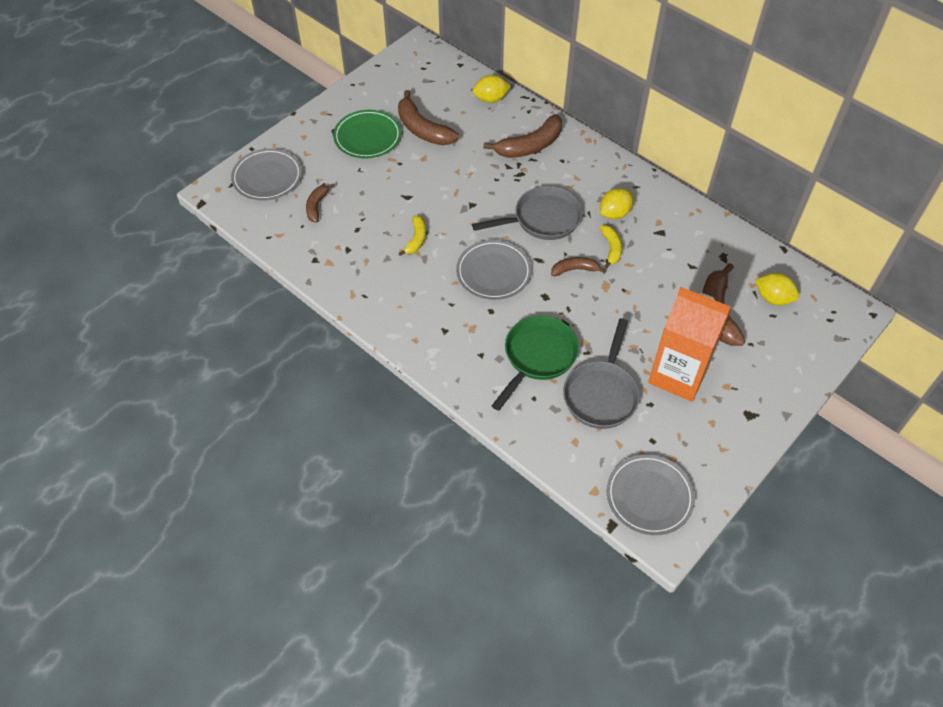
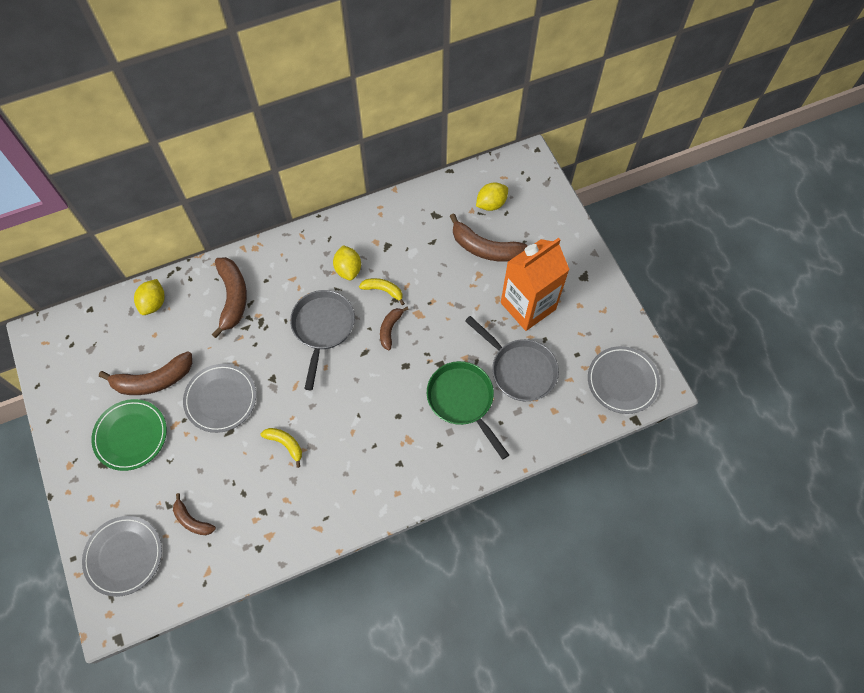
camera: 65 degrees left, 10 degrees up
grey plate [456,240,532,300] -> grey plate moved to [183,364,256,433]

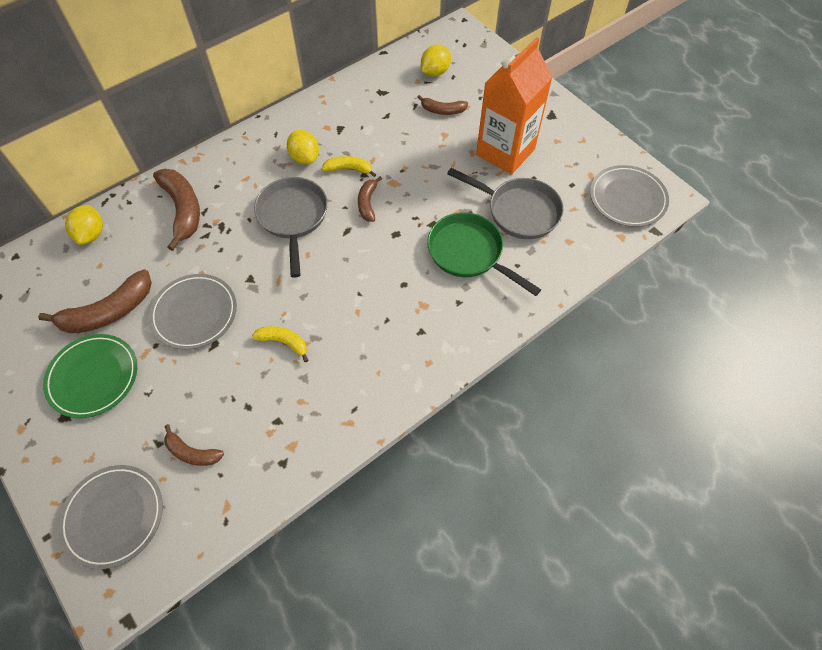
camera: 15 degrees left, 5 degrees down
brown banana [450,213,528,262] -> brown banana [417,95,468,115], size x0.57

